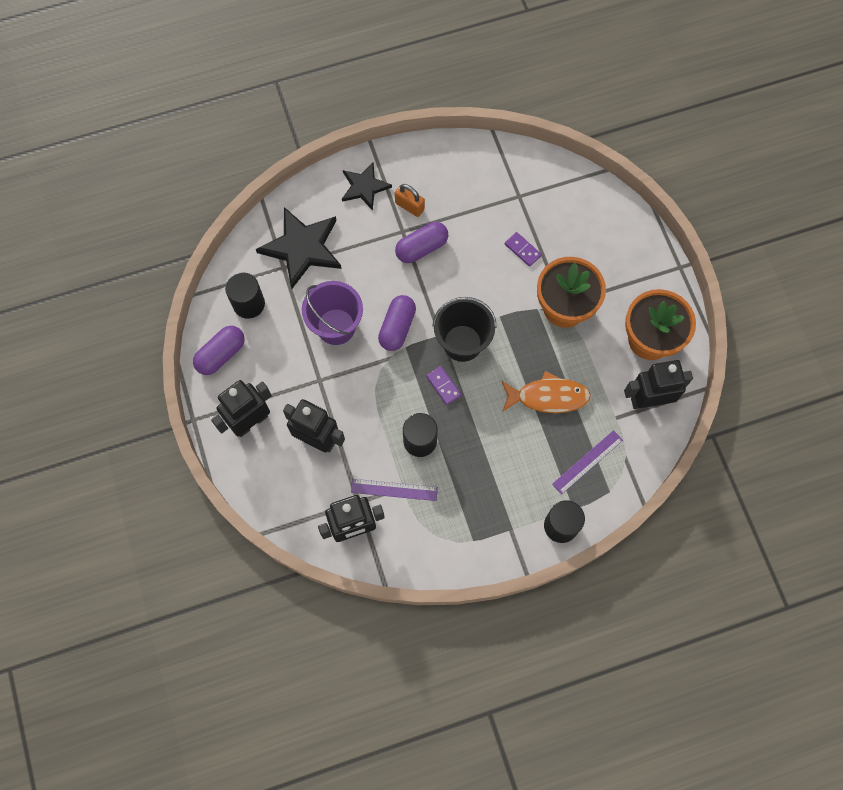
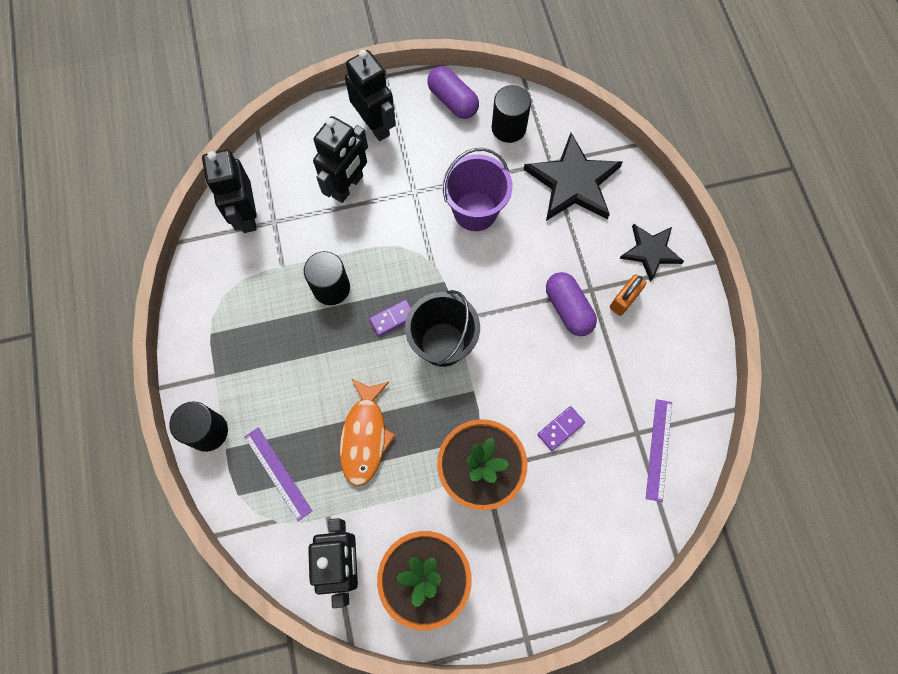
camera: 95 degrees right, 0 degrees up
purple ruler [351,479,438,501] -> purple ruler moved to [646,399,672,502]
purple capsule [378,295,416,351] -> none

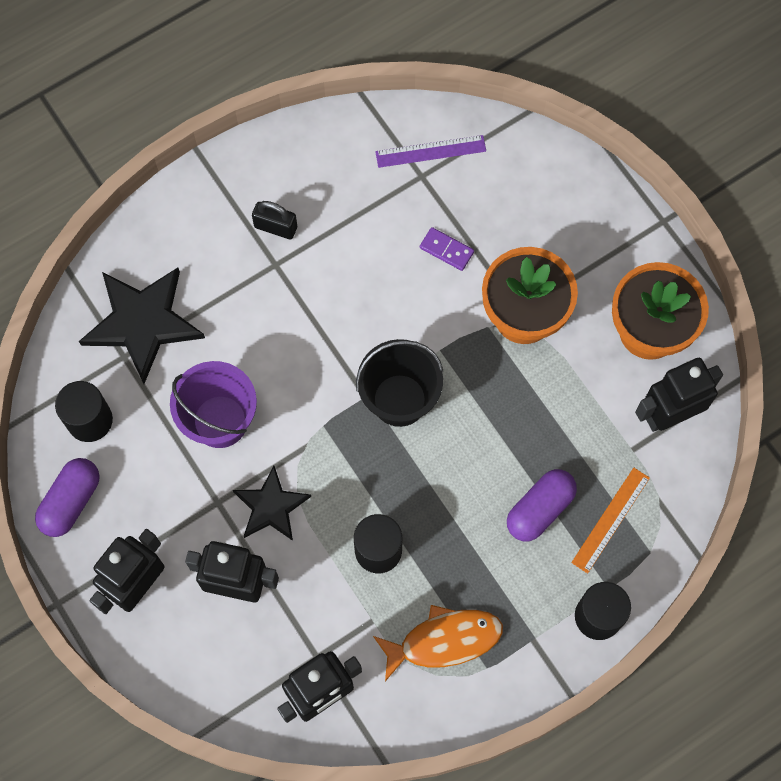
camera: 110 degrees left, 0 degrees up
purple ruler [245,427,312,521] -> orange ruler [571,468,650,573]
orange fish [340,379,396,486] -> orange fish moved to [373,605,503,681]
purple domino [369,299,411,336] -> none
purple capsule [546,272,597,336] -> purple capsule moved to [507,469,577,541]
orange padlock [610,274,646,316] -> black padlock [252,201,297,239]
black star [620,224,684,282] -> black star moved to [233,466,311,541]

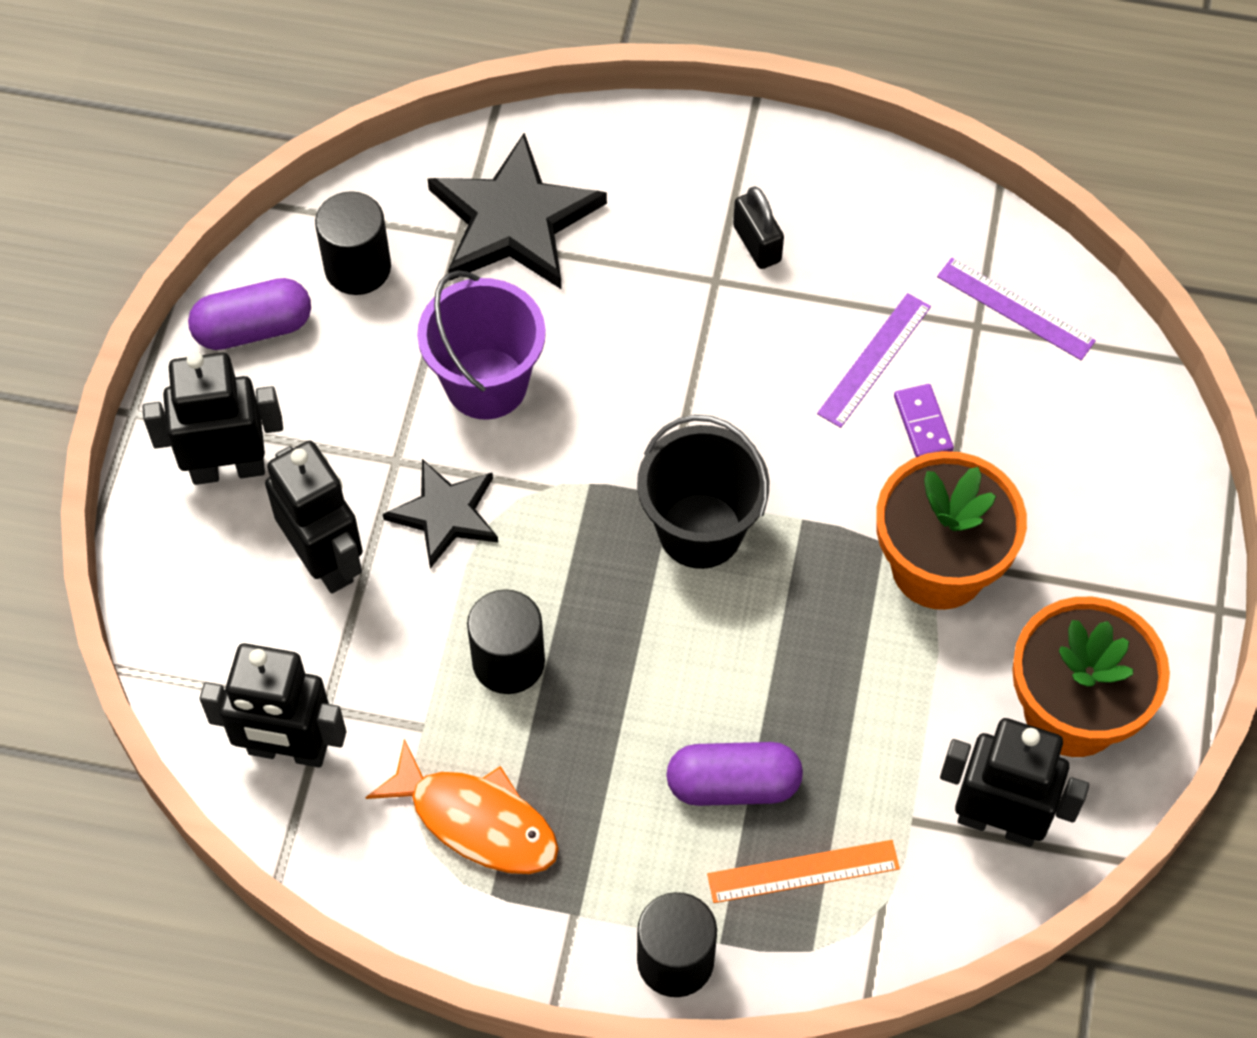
camera: 45 degrees right, 10 degrees down
none -> purple ruler [817,293,931,428]

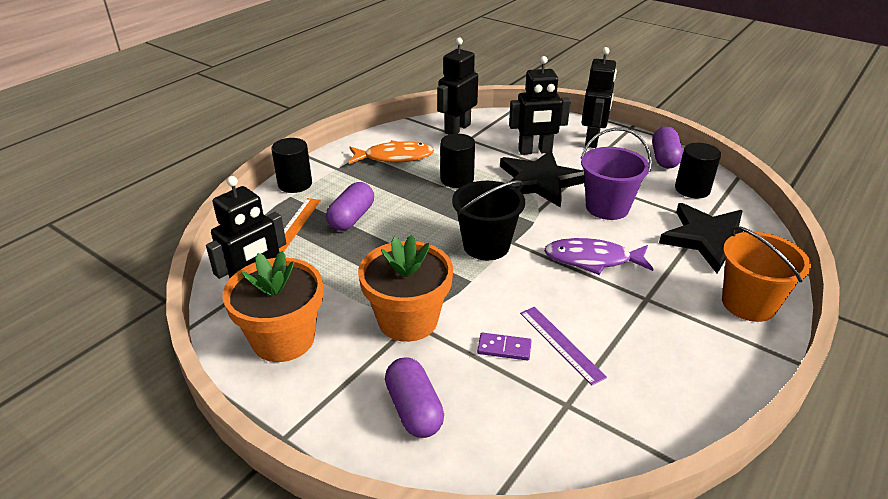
camera: 115 degrees right, 25 degrees down
orange fish [365,739,559,874] -> orange fish turned 150 degrees counterclockwise [349,140,434,164]
black star [383,459,498,569] -> black star [500,150,585,208], size x1.63
black padlock [733,186,784,269] -> none
purple ruler [937,258,1096,360] -> none
none -> purple capsule [385,357,444,438]
none -> purple fish [544,238,654,275]
none -> orange bucket [722,226,811,322]

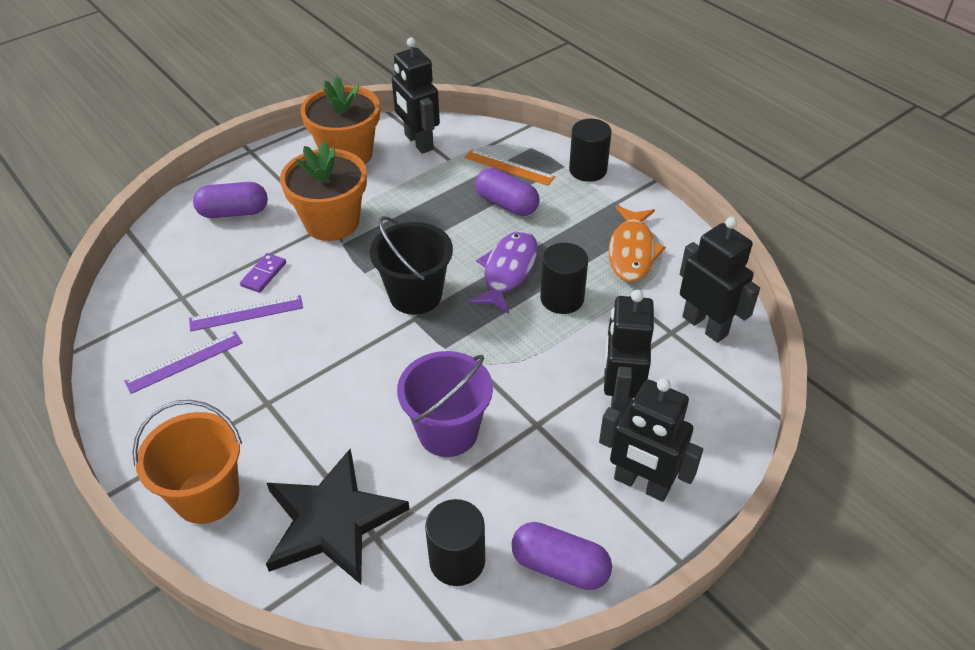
camera: 105 degrees right, 10 degrees up
black star [500,150,585,208] -> none
purple fish [544,238,654,275] -> purple fish moved to [468,231,538,314]
none -> purple ruler [124,331,243,394]

